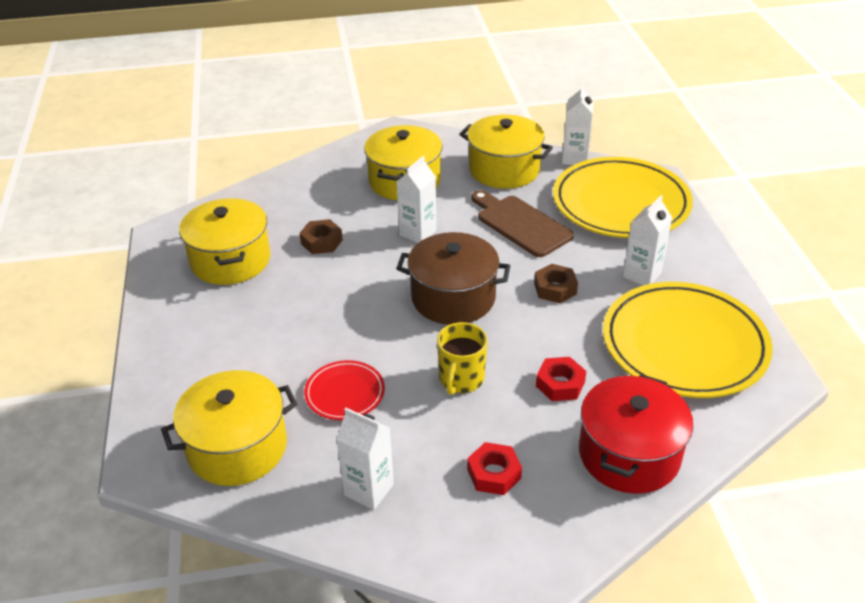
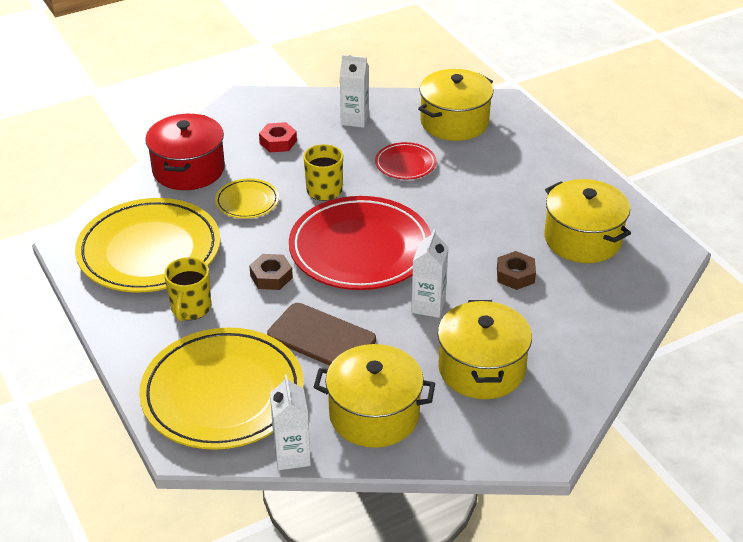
camera: 160 degrees right, 0 degrees up
brown pot [396,232,510,325] -> red plate [289,196,431,290]
red nut [536,357,586,401] -> yellow plate [215,178,279,219]
white carton [623,195,672,285] -> yellow mug [164,257,211,321]

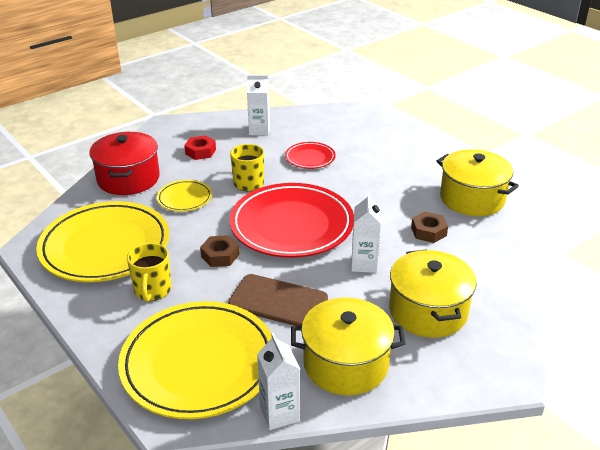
camera: 10 degrees left, 5 degrees down
yellow pot [418,69,493,141] -> none

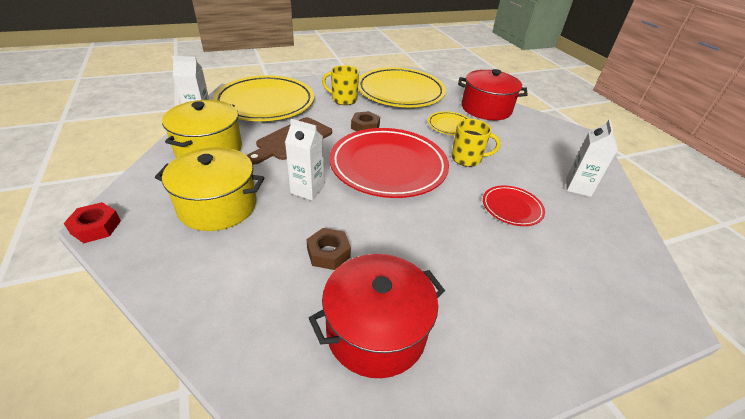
camera: 105 degrees right, 5 degrees up
red nut [184,135,216,160] -> red nut moved to [64,202,121,243]
yellow pot [437,149,519,216] -> red pot [309,254,445,378]

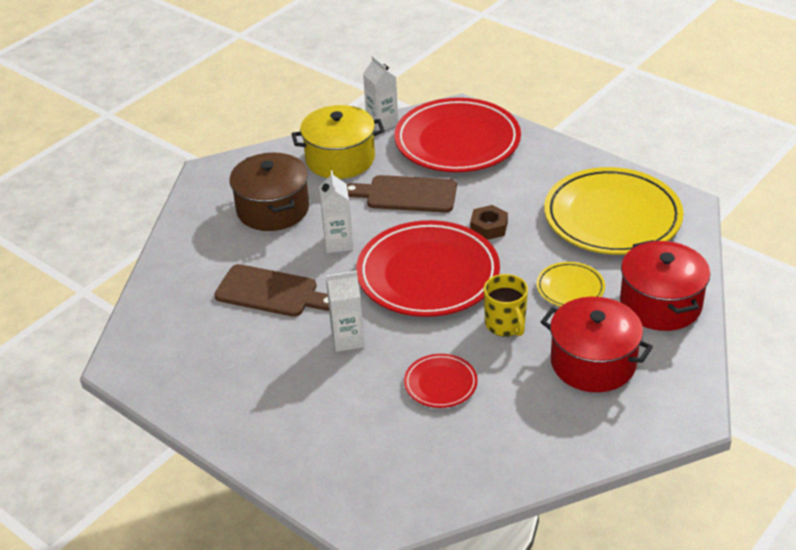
camera: 65 degrees right, 0 degrees up
red nut [64,202,121,243] -> none
yellow pot [155,147,264,231] -> brown pot [230,153,309,231]
yellow plate [213,75,314,121] -> red plate [395,98,521,172]
brown nut [306,228,351,270] -> brown cutting board [214,264,329,317]
red pot [309,254,445,378] -> red pot moved to [541,297,653,392]
yellow mug [322,65,359,105] -> none
white carton [566,119,618,197] -> white carton moved to [326,271,364,352]

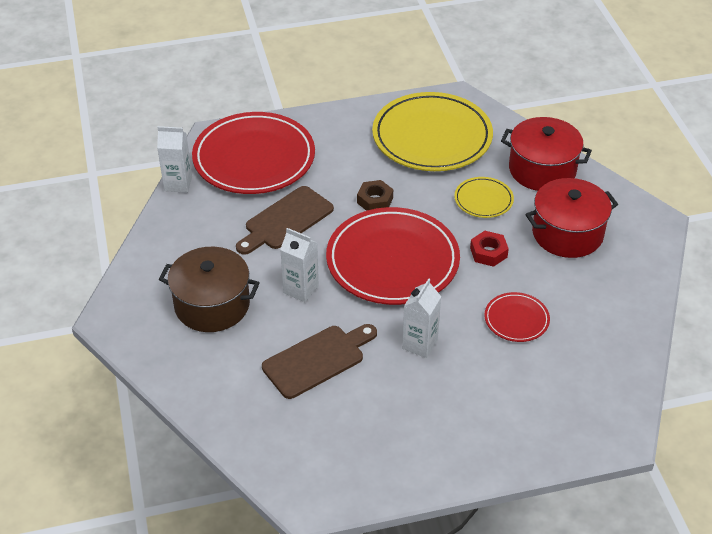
camera: 55 degrees left, 5 degrees up
yellow pot [292,105,385,179] -> none
yellow mug [484,274,528,337] -> red nut [470,231,509,267]

